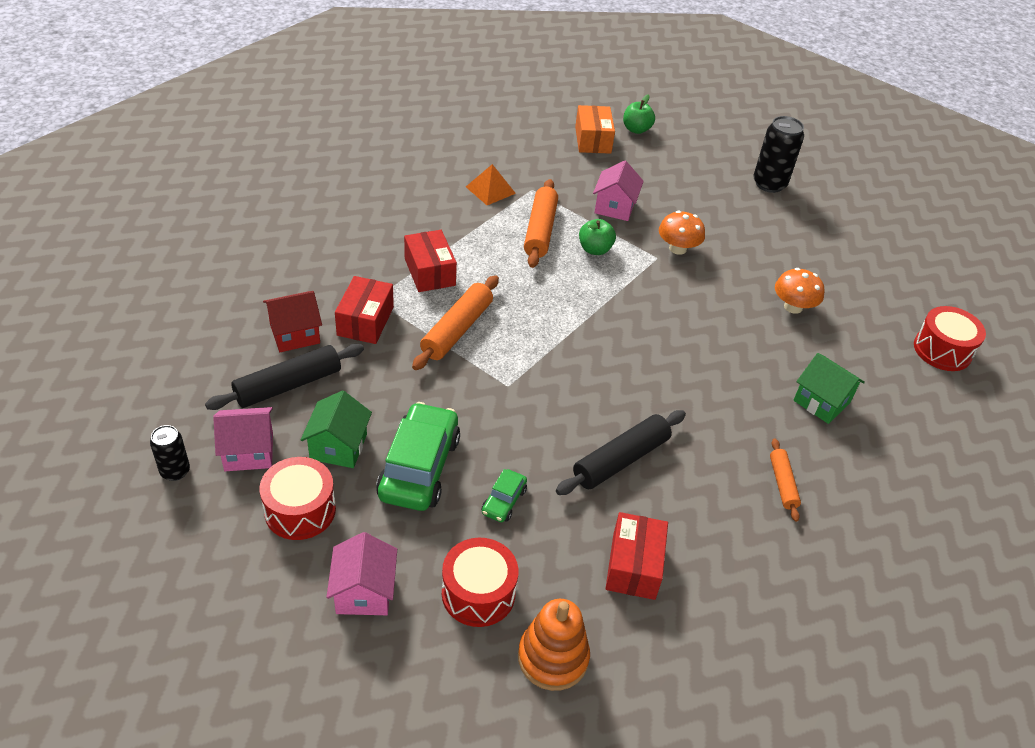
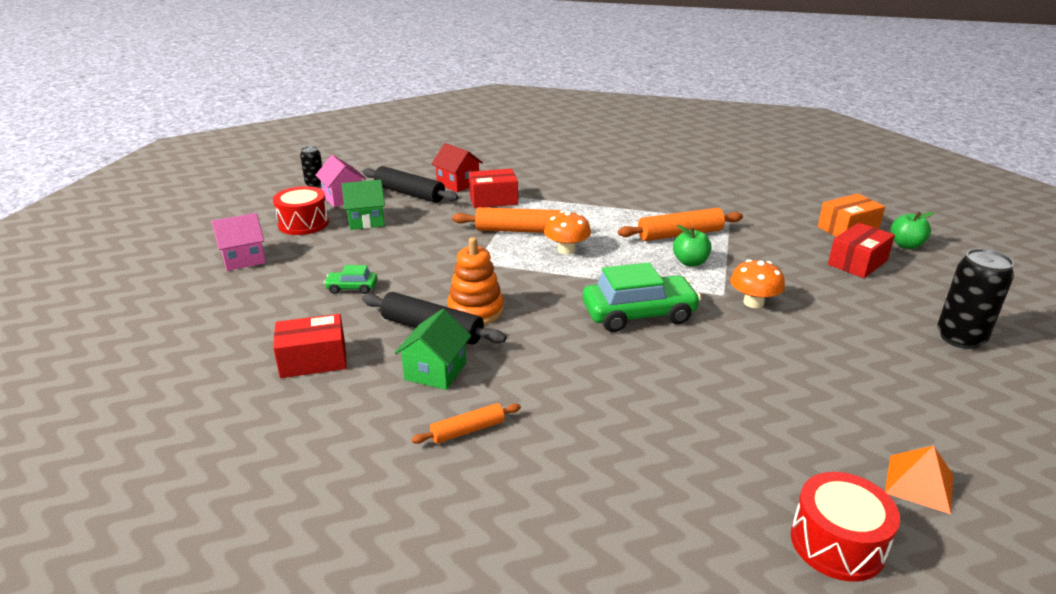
camera: 70 degrees right, 15 degrees down
green car [376,402,460,511] -> green car moved to [583,263,701,332]
red box [404,230,457,292] -> red box moved to [828,223,895,278]
red drum [442,538,518,627] -> none
orange pyramid [466,164,516,205] -> orange pyramid moved to [885,446,953,514]
orange stacking toy [518,599,590,691] -> orange stacking toy moved to [447,237,504,325]
pink house [593,160,644,221] -> none
orange mushroom [775,268,824,314] -> orange mushroom moved to [544,211,591,254]
green house [793,353,865,424] -> green house moved to [395,309,471,390]

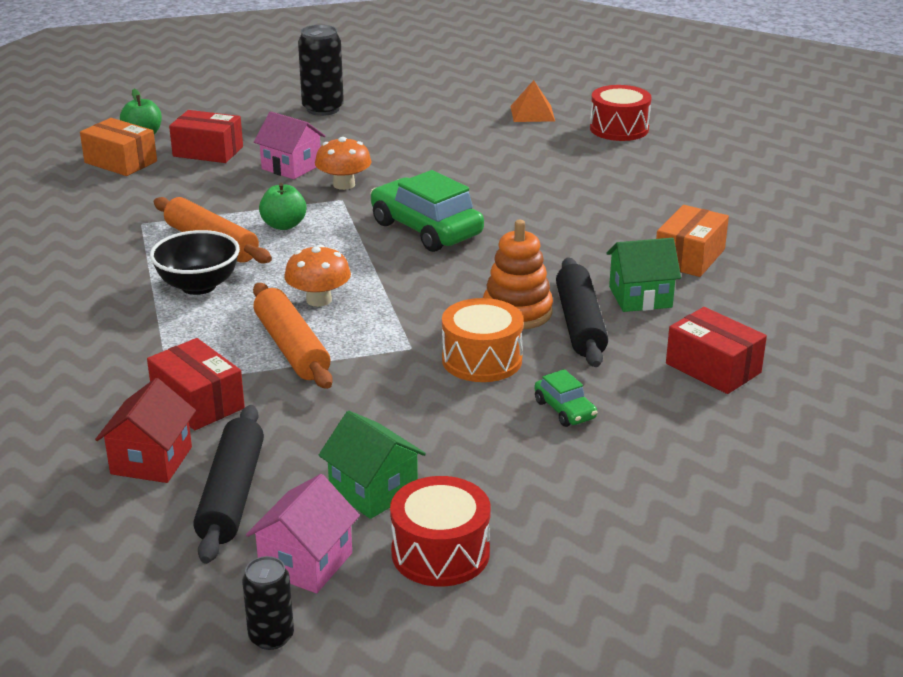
camera: 120 degrees left, 0 degrees up
pink house [212,213,266,271] -> pink house moved to [254,111,325,179]
orange rolling pin [412,403,521,444] -> orange box [656,205,729,277]
none -> black bowl [150,230,240,295]
none -> orange drum [442,298,524,382]

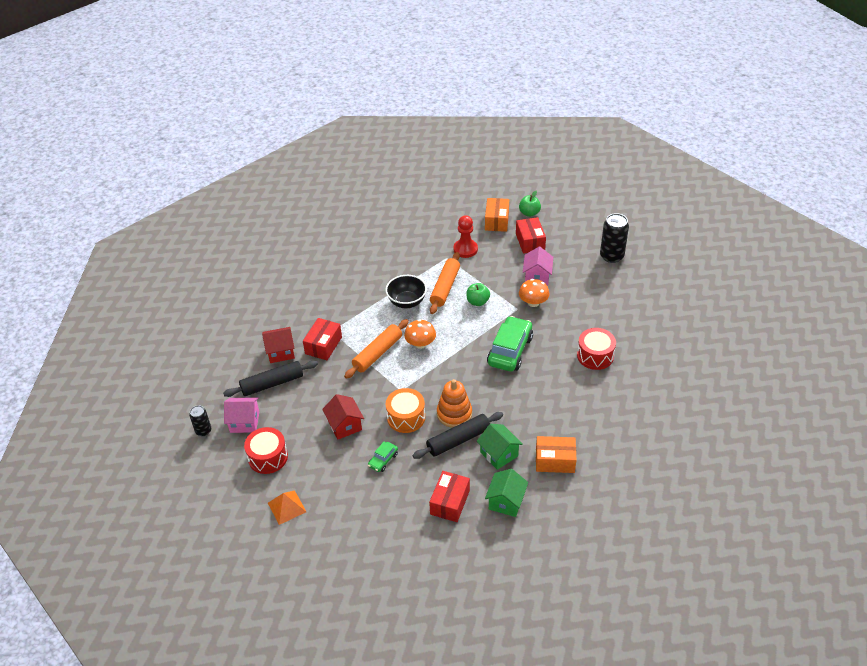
camera: 65 degrees right, 15 degrees up
green house [318,411,426,519] -> green house moved to [485,469,528,517]
orange pyramid [510,80,555,122] -> orange pyramid moved to [268,490,306,525]
red drum [590,85,652,141] -> red drum moved to [577,328,616,370]
none -> red house [322,394,364,439]
none -> red pawn [453,215,478,258]

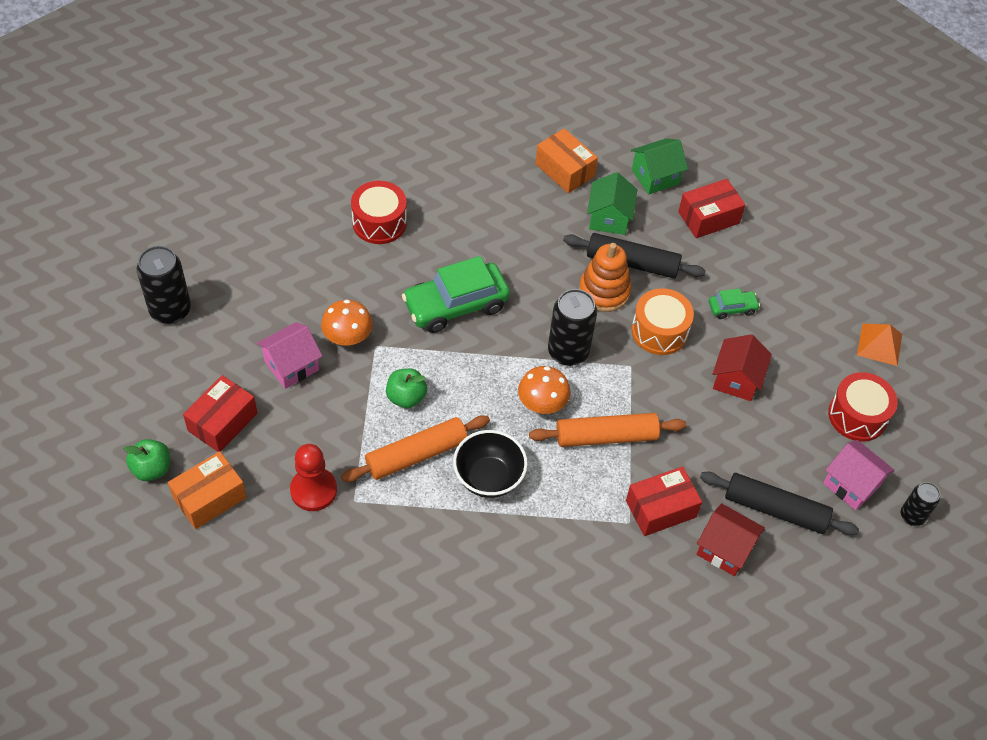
camera: 140 degrees left, 10 degrees up
none -> black can [548,289,597,366]

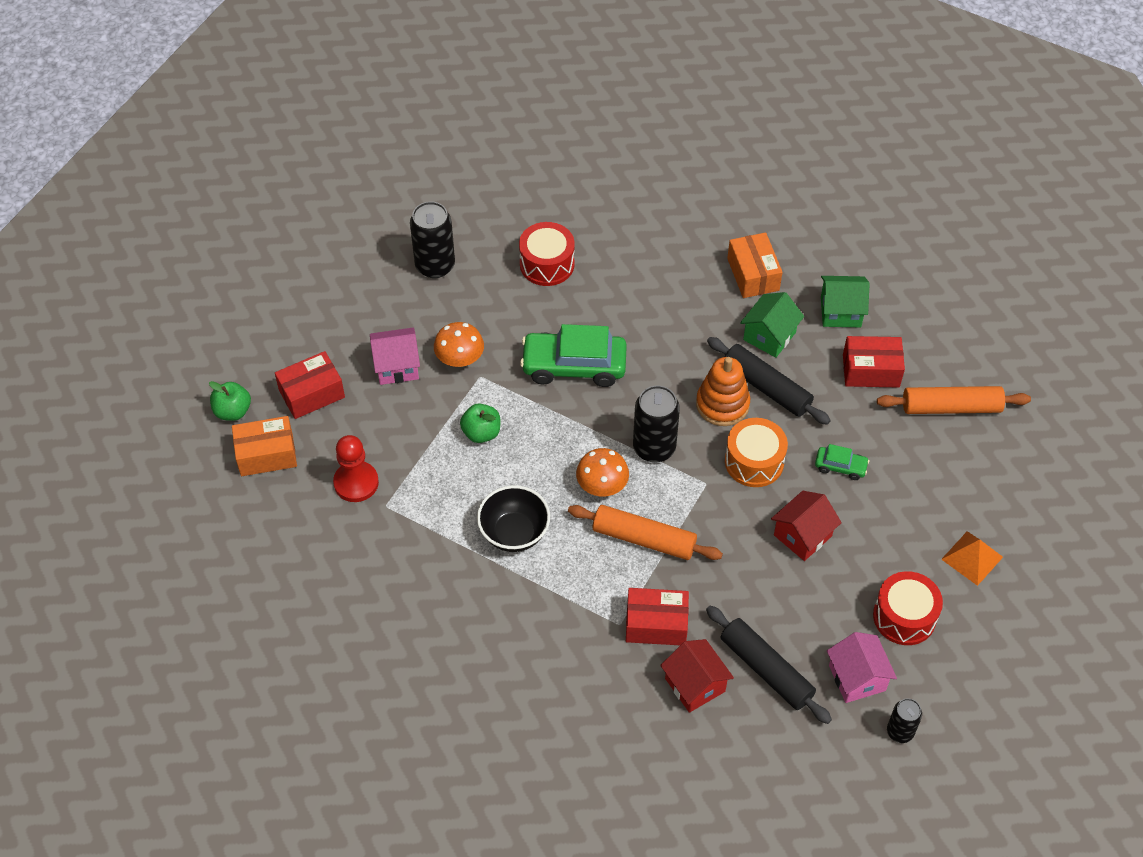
camera: 30 degrees right, 0 degrees up
black can [137,246,191,324] -> black can moved to [410,201,455,278]
orange rolling pin [341,415,490,482] -> orange rolling pin moved to [877,386,1031,414]

